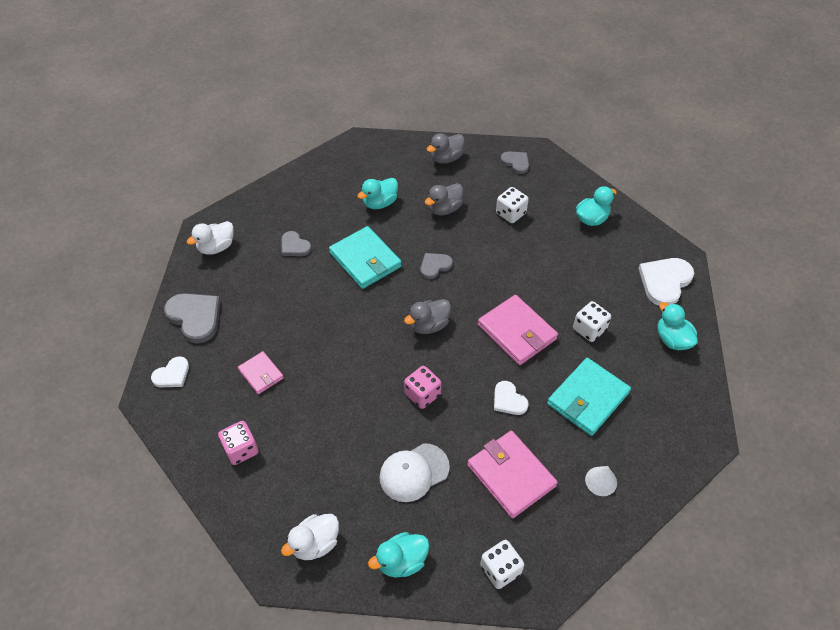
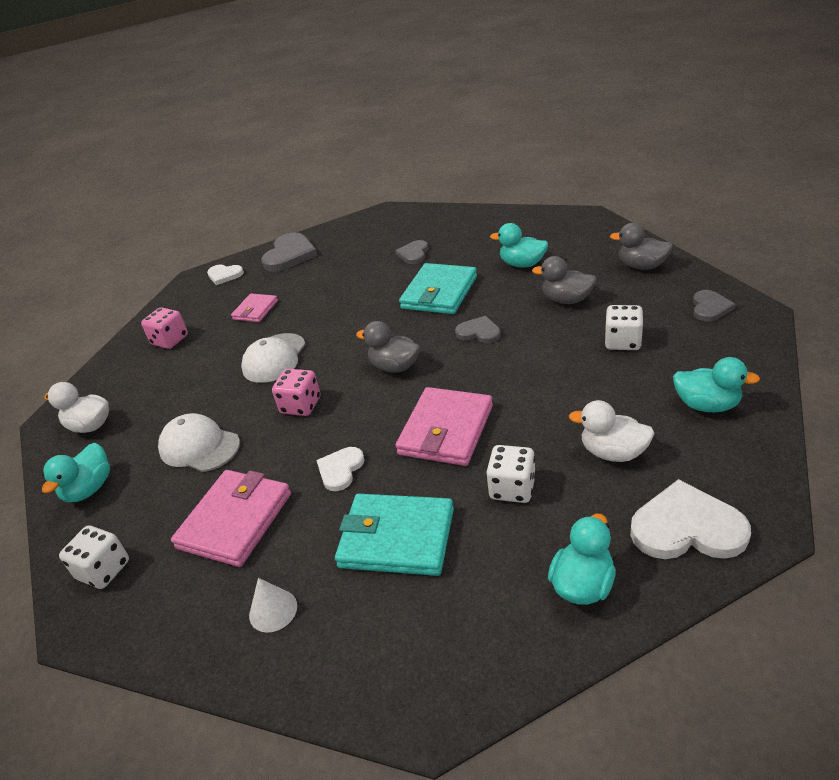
camera: 65 degrees right, 15 degrees down
white duck [186,221,234,255] -> white duck moved to [569,400,655,462]
turquoise duck [368,532,429,578] -> turquoise duck turned 105 degrees counterclockwise [42,443,110,502]
none -> white cap [241,333,306,383]

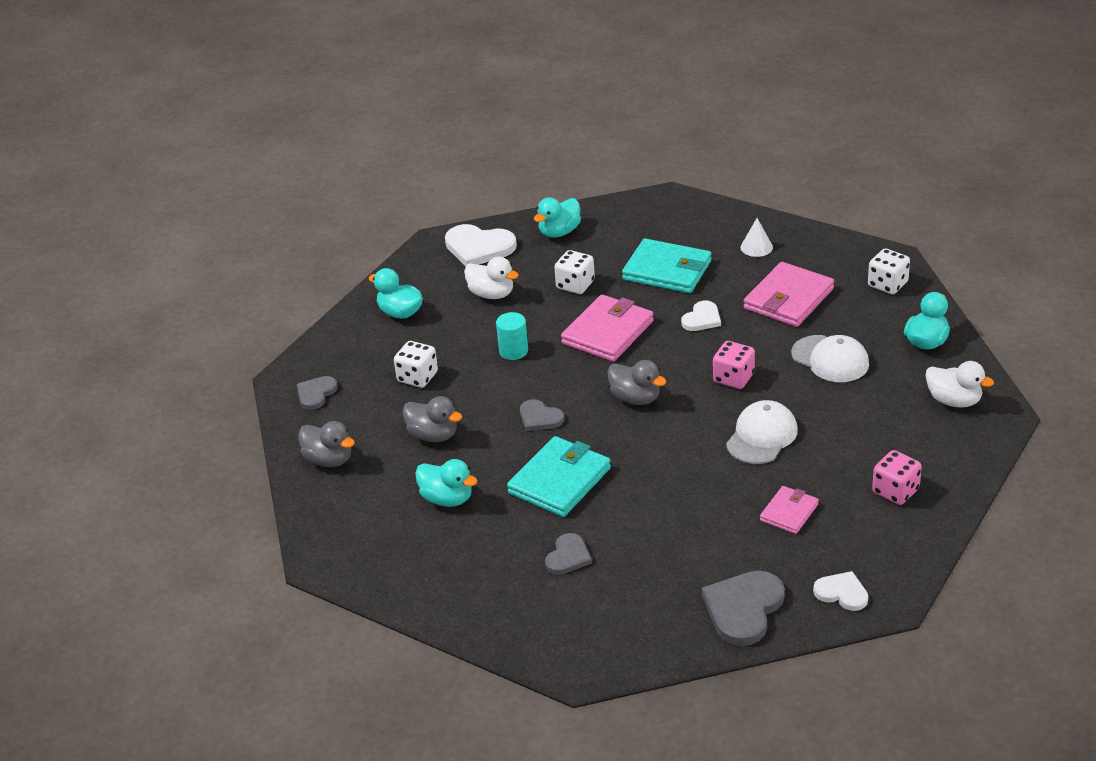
camera: 170 degrees left, 0 degrees up
none -> turquoise cylinder [496,312,528,360]

